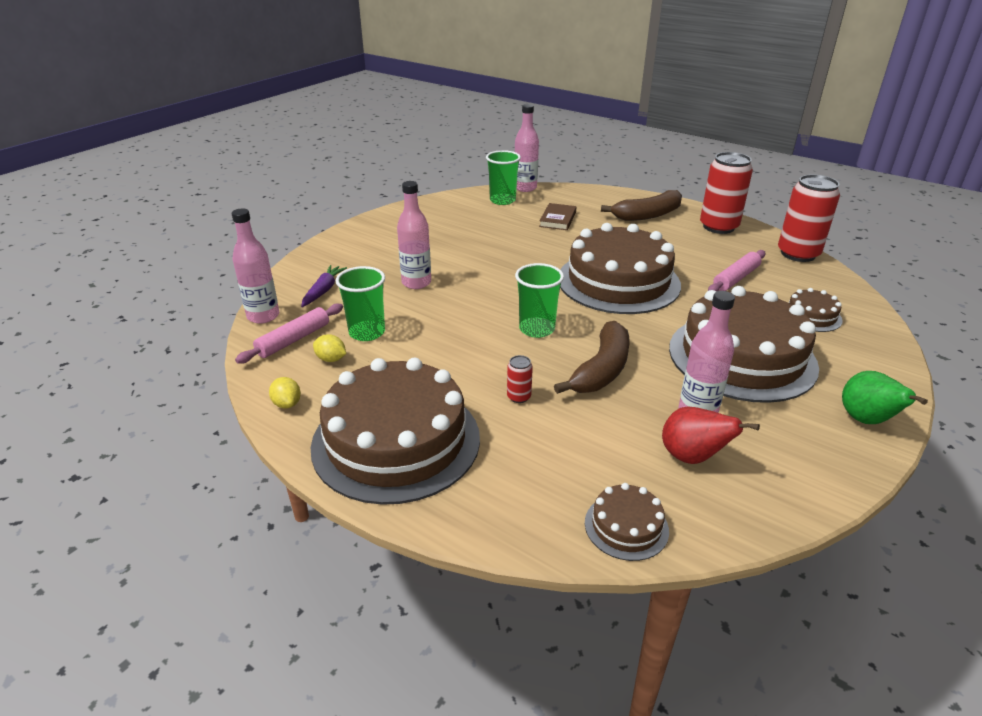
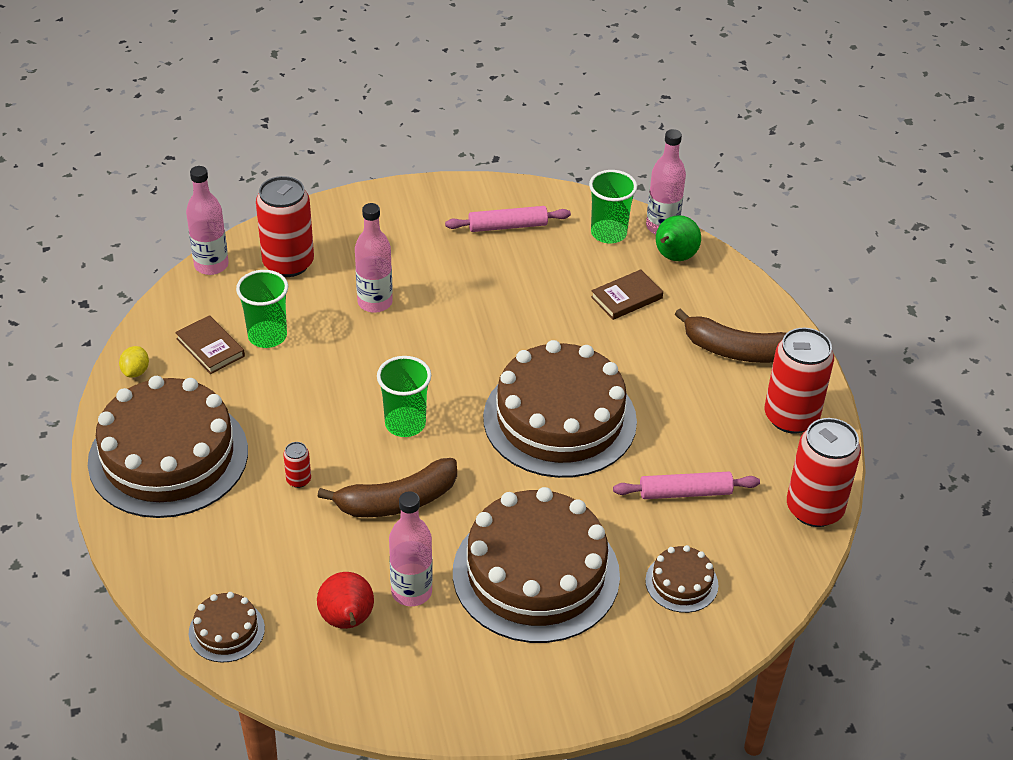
camera: 40 degrees right, 10 degrees up
pink rolling pin [235,303,343,364] -> pink rolling pin moved to [445,206,571,232]
purple carrot [301,265,347,307] -> red can [256,176,314,277]
yellow lemon [313,334,346,362] -> brown book [175,315,245,374]
green pear [842,371,928,424] -> green pear moved to [656,215,701,261]

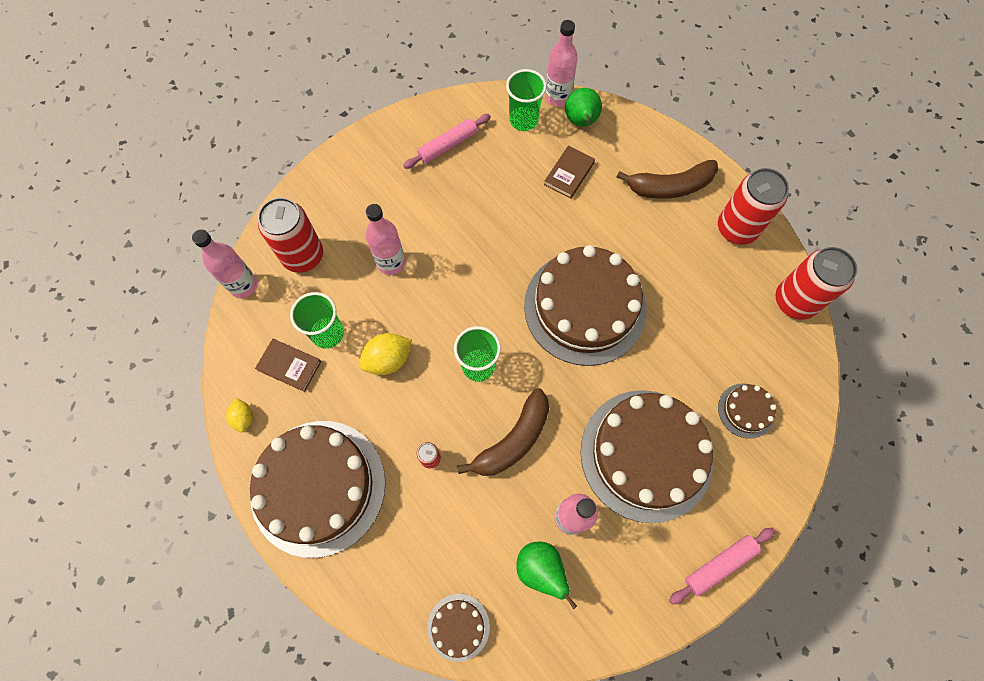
camera: 25 degrees left, 25 degrees up
red pear [317,572,374,629] -> green pear [516,541,577,609]
pink rolling pin [613,472,760,499] -> pink rolling pin moved to [669,528,775,605]
none -> yellow lemon [359,333,412,375]

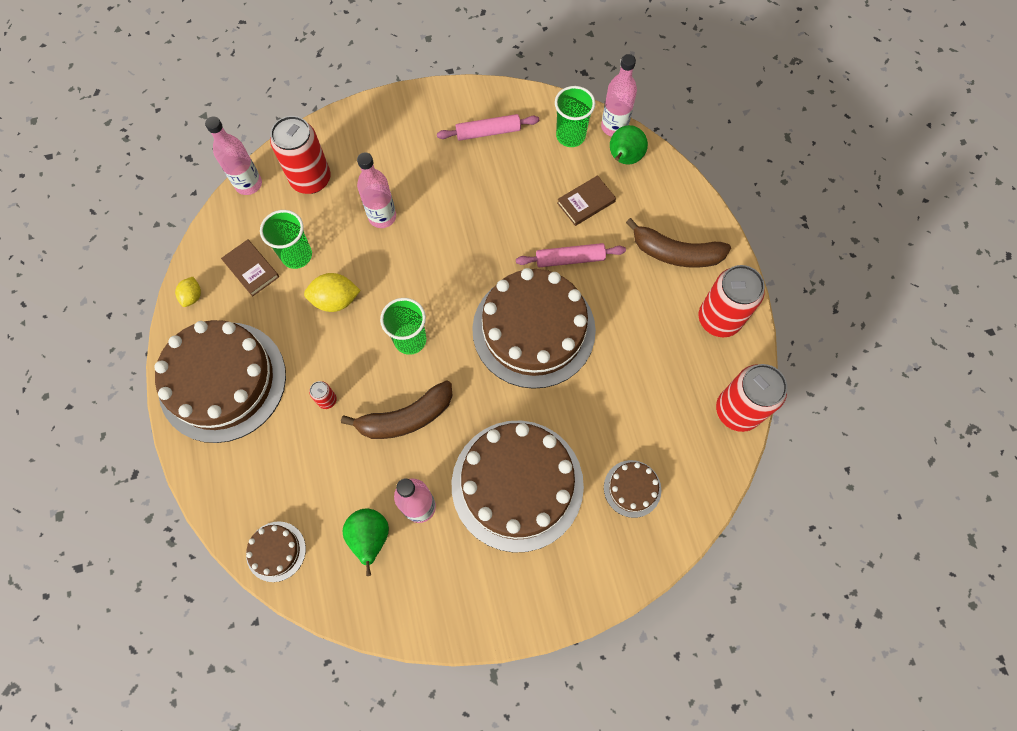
camera: 25 degrees right, 0 degrees up
pink rolling pin [669,528,775,605] -> pink rolling pin moved to [516,243,626,267]

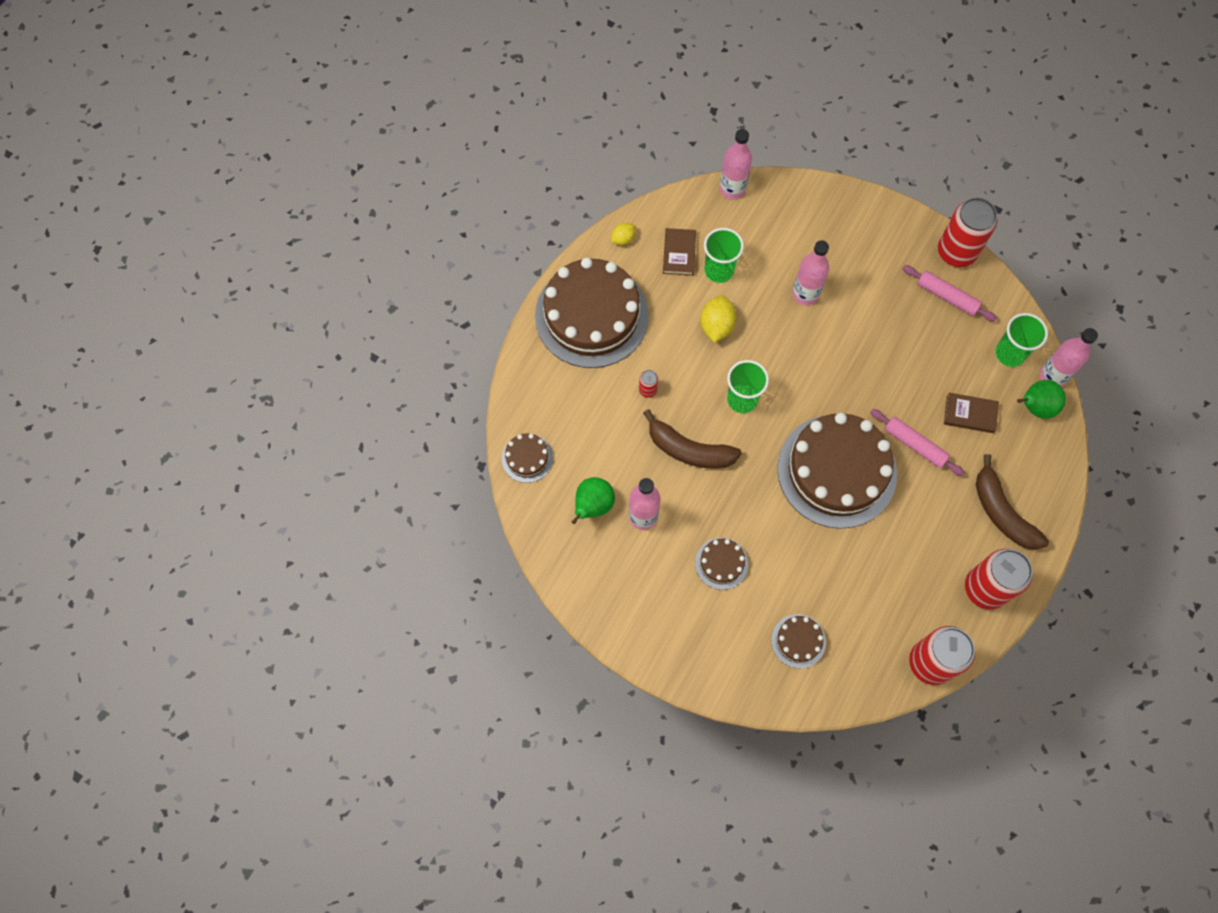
camera: 45 degrees right, 0 degrees up
red can [270,116,331,194] -> red can moved to [938,197,997,267]
yellow lemon [304,273,361,312] -> yellow lemon turned 60 degrees clockwise [700,295,737,343]
brown cake [452,420,584,553] -> brown cake [695,538,748,590], size x0.44

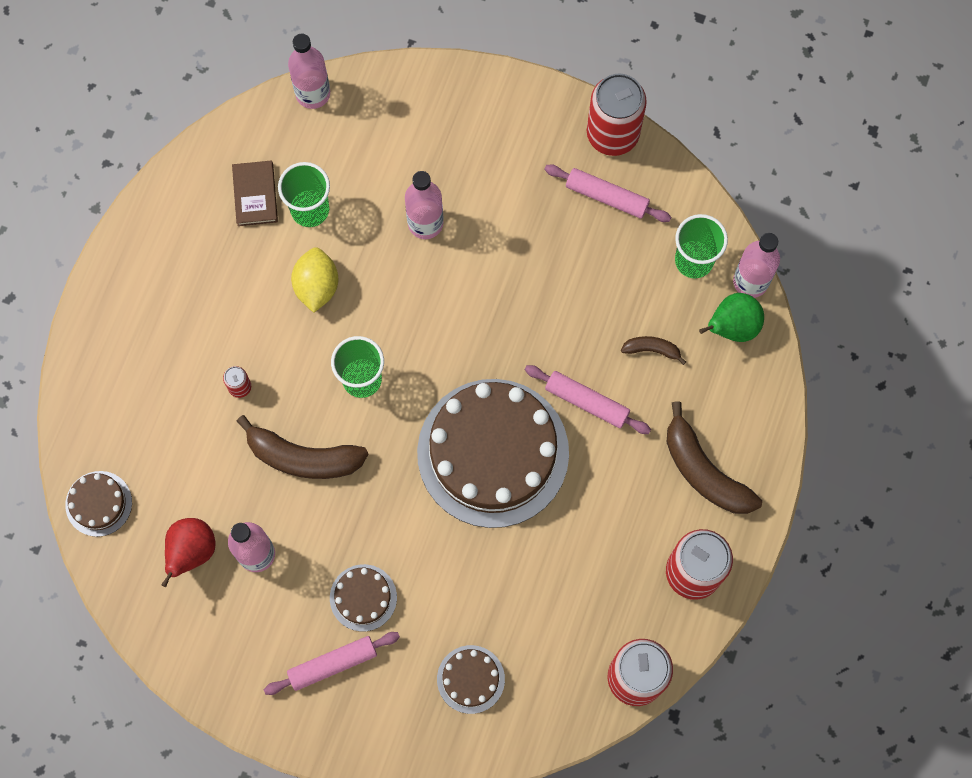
camera: 10 degrees left, 5 degrees up
brown cake [535,258,649,368] -> none
green pear [572,477,615,524] -> red pear [161,518,216,587]
yellow lemon [611,223,636,245] -> none
brown book [944,393,999,433] -> brown banana [621,336,686,365]
none -> pink rolling pin [264,632,400,695]

